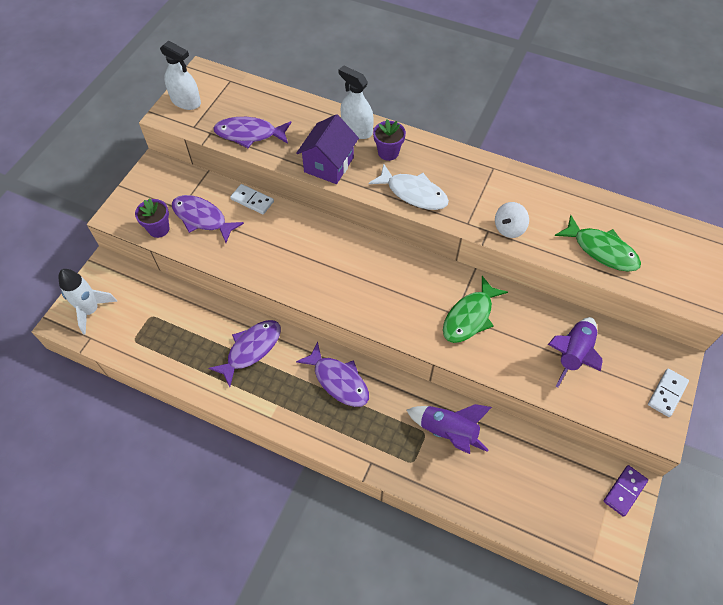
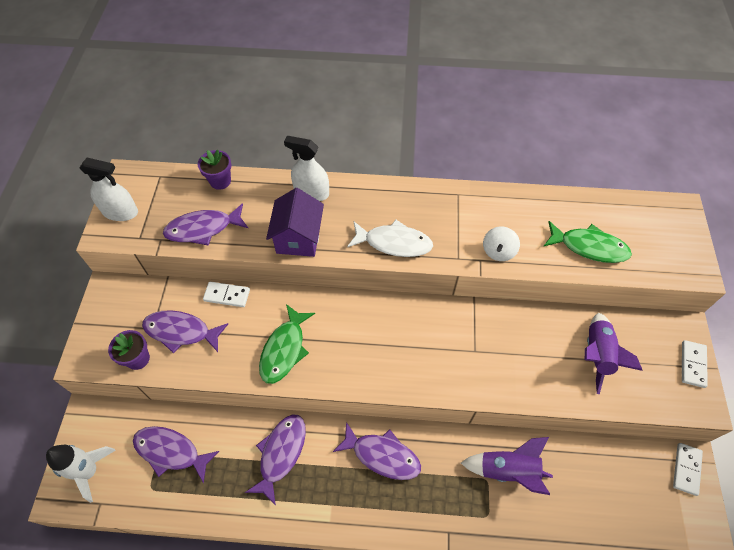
camera: 20 degrees left, 0 degrees up
purple flower pot [373,119,406,161] -> purple flower pot moved to [198,150,231,190]
green fish [443,276,508,343] -> green fish moved to [259,304,315,384]
purple domino [604,465,648,517] -> white domino [673,443,703,496]
none -> purple fish [133,426,219,483]

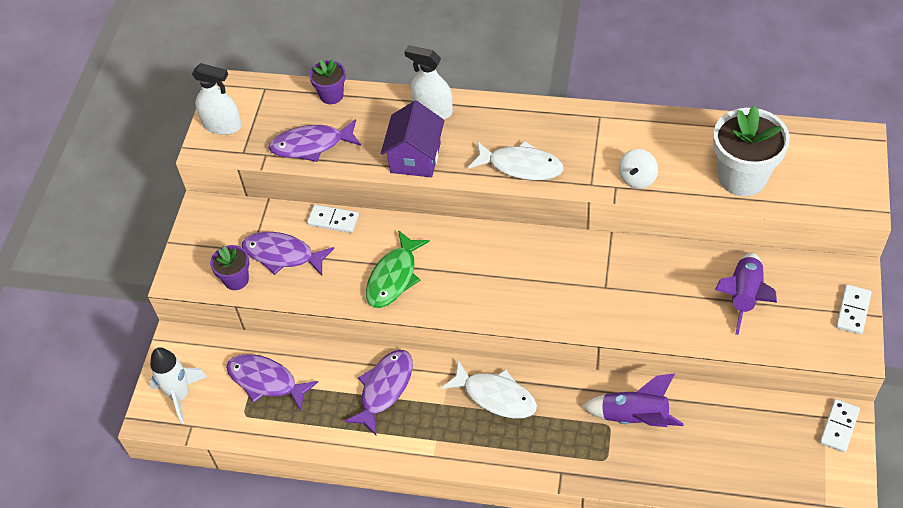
camera: 10 degrees right, 5 degrees down
purple fish [333,422,421,480] -> white fish [441,360,537,418]
green fish [543,221,632,263] -> white flower pot [713,105,790,196]

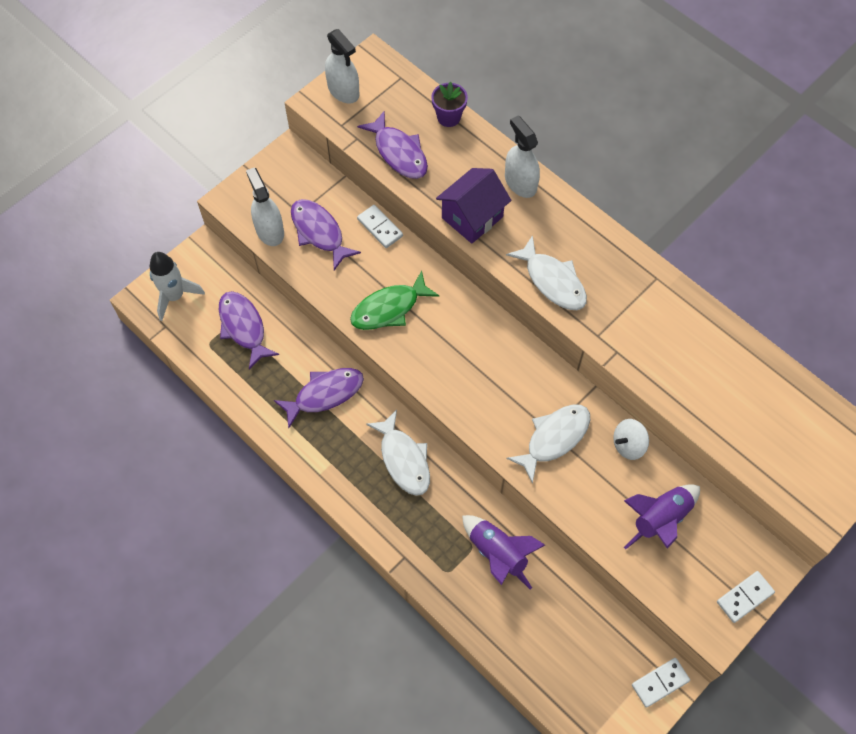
camera: 30 degrees right, 10 degrees up
purple flower pot [210,245,249,290] -> white spray bottle [246,167,284,246]
purple fish [269,119,361,162] -> purple fish turned 150 degrees counterclockwise [357,111,428,179]
white spinning top [619,149,658,189] -> white spinning top moved to [613,419,649,460]
white flower pot [713,105,790,196] -> none
none -> white fish [506,404,590,484]

